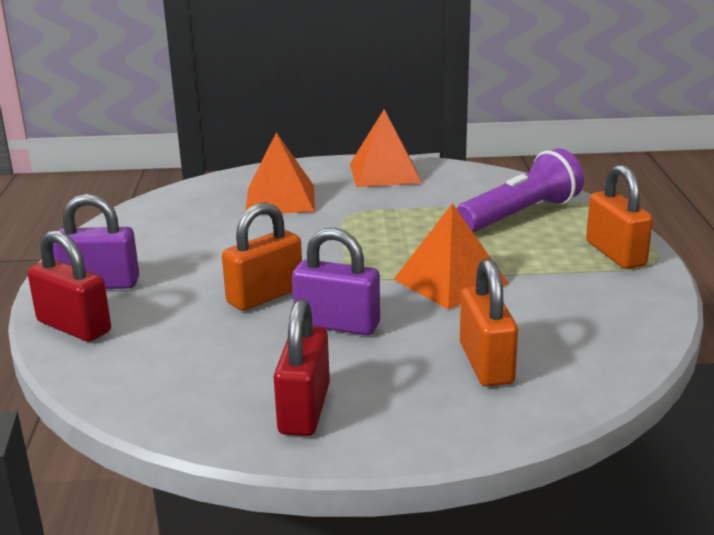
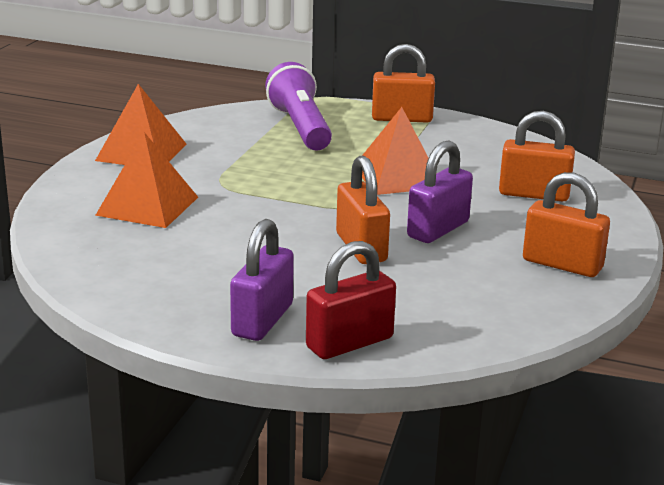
camera: 70 degrees left, 0 degrees up
red padlock [274,299,330,436] -> orange padlock [523,172,610,277]

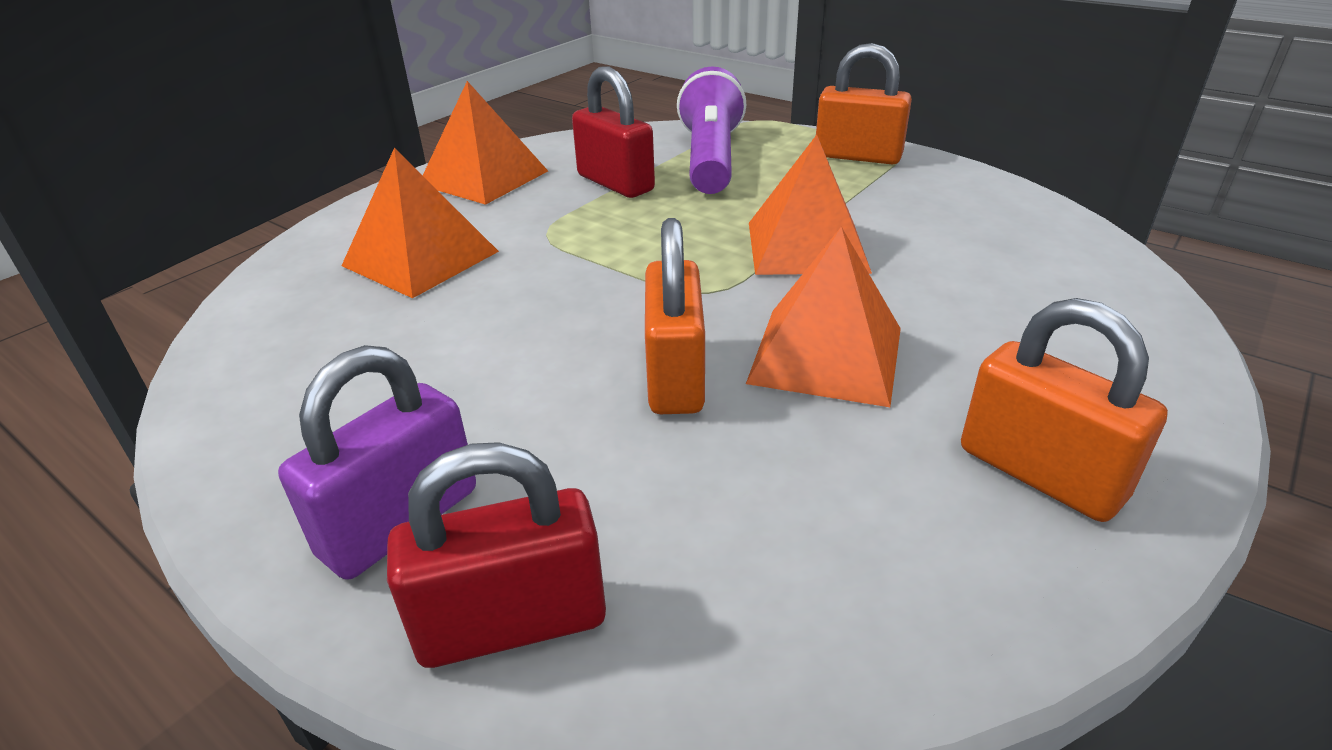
camera: 20 degrees right, 10 degrees up
purple padlock [407,141,473,243] -> orange pyramid [746,227,901,407]
orange padlock [499,111,575,201] -> none
none -> red padlock [572,66,655,198]

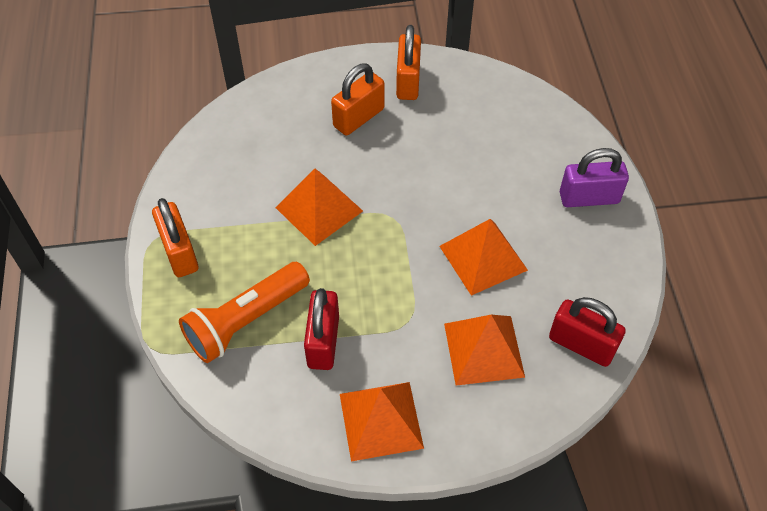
camera: 135 degrees left, 20 degrees up
red padlock [387,442,606,668] -> red padlock moved to [549,297,626,367]
orange padlock [645,218,705,414] -> orange padlock moved to [331,63,385,135]
purple flashlight [677,67,746,194] -> orange flashlight [179,262,310,363]
orange pyramid [746,227,901,407] -> orange pyramid moved to [439,219,528,296]

